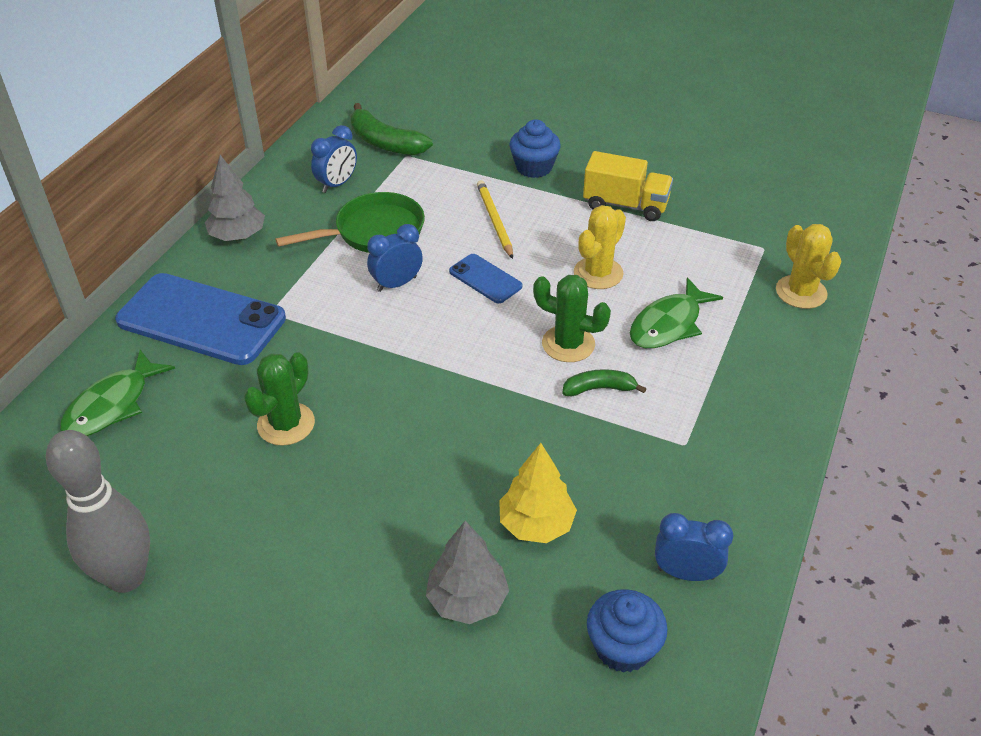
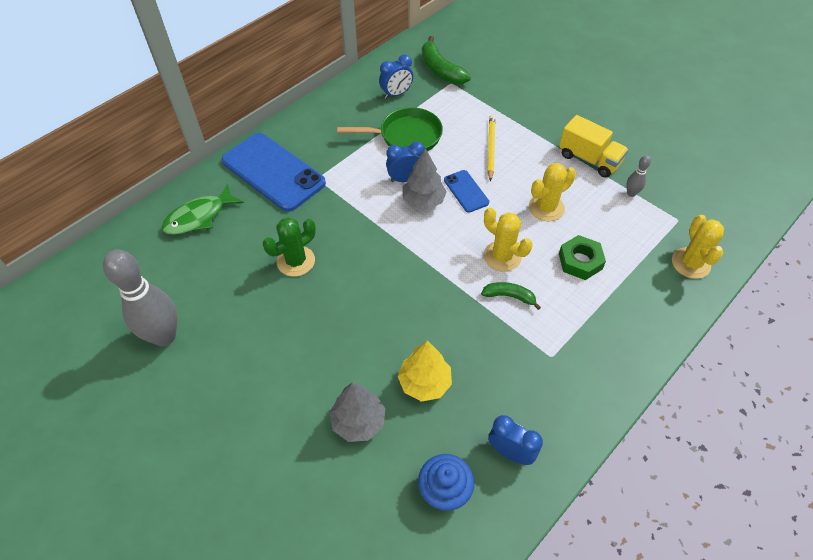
camera: 20 degrees right, 10 degrees up
grey tree [205,155,265,241] -> grey tree moved to [402,148,447,209]
blue cupcake [509,119,561,178] -> none
green cactus [533,275,611,362] -> yellow cactus [484,208,533,272]
green fish [630,278,723,348] -> green nut [559,235,606,280]
none -> grey bowling pin [626,155,651,197]

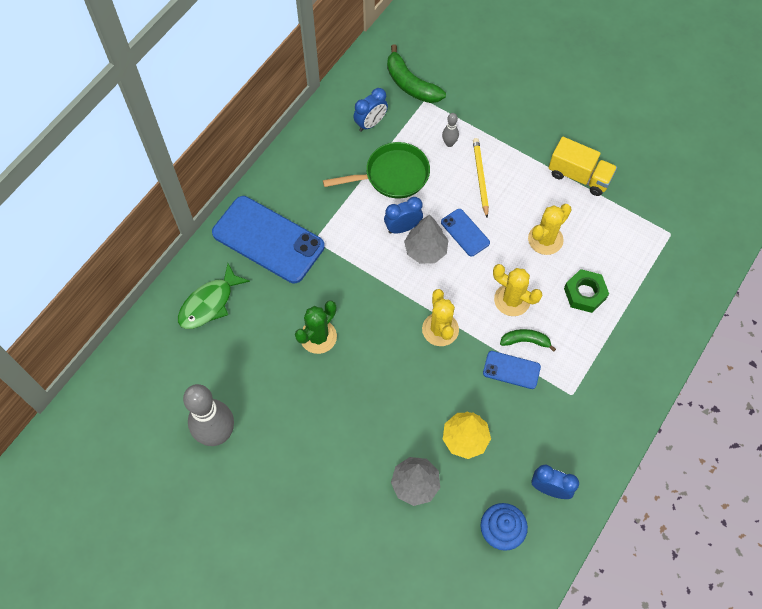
camera: 10 degrees left, 10 degrees up
grey bowling pin [626,155,651,197] -> grey bowling pin moved to [442,113,459,147]
yellow cactus [672,215,724,279] -> yellow cactus moved to [422,289,459,346]
none -> blue phone [483,351,541,389]

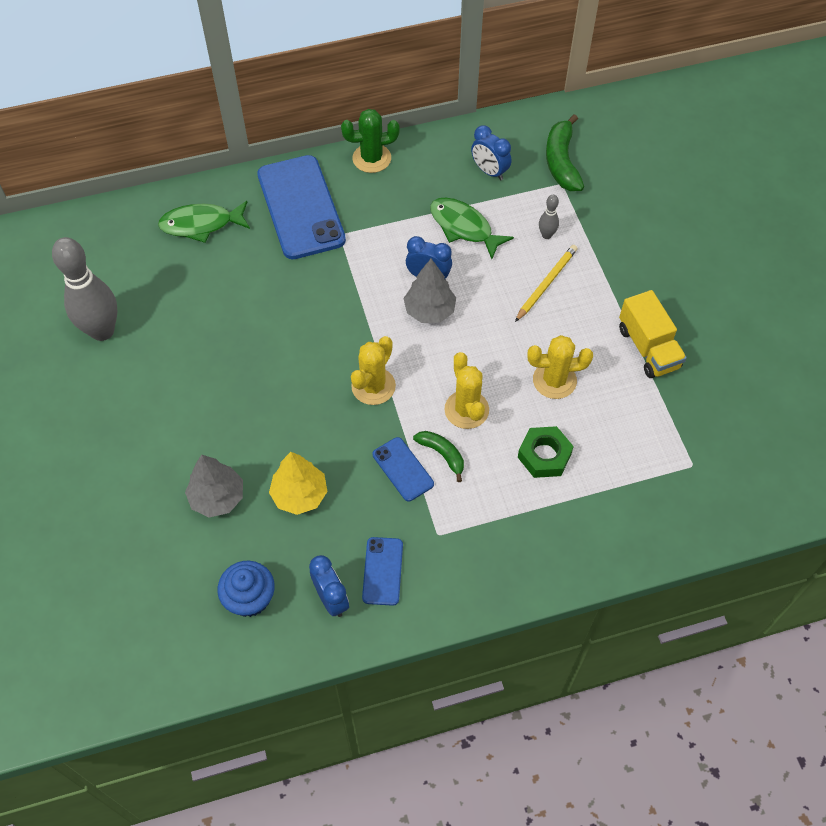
camera: 40 degrees right, 5 degrees down
green cactus [295,301,337,354] -> green cactus moved to [341,109,400,173]
green pan [323,142,430,198] -> green fish [430,198,514,259]
blue clock [354,88,388,132] -> blue clock turned 45 degrees clockwise [471,125,511,181]
blue phone [441,209,490,256] -> blue phone moved to [362,537,403,606]

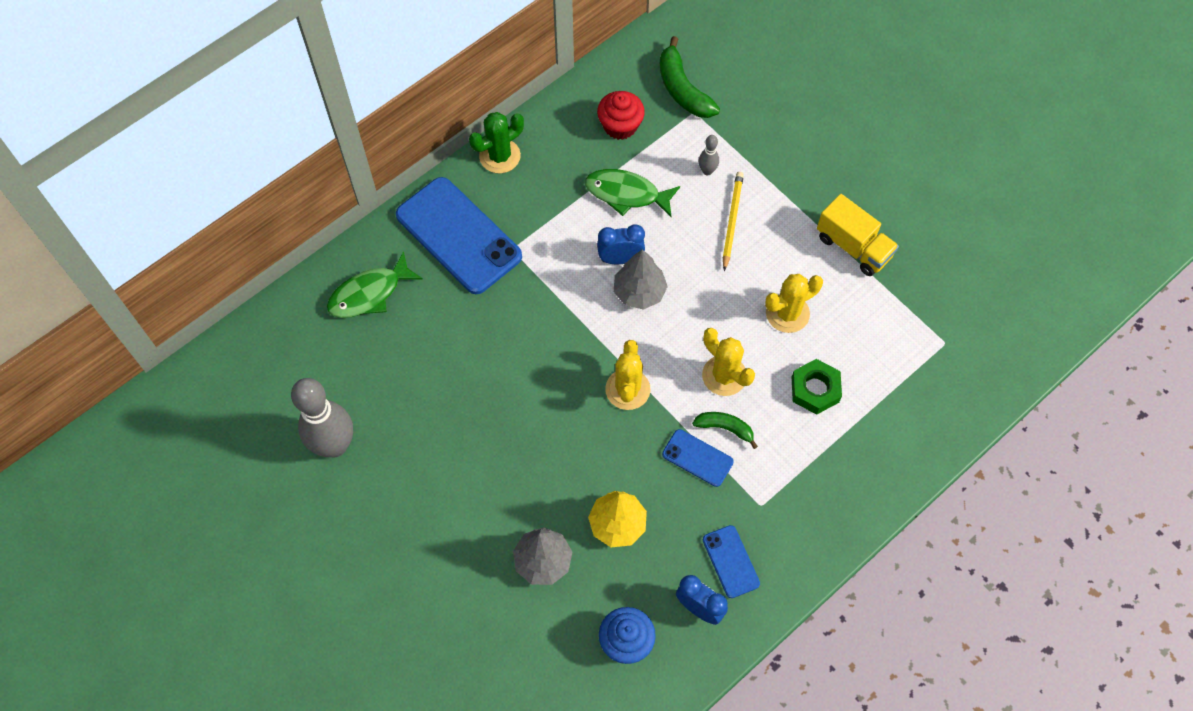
camera: 25 degrees left, 5 degrees up
blue clock [471,125,511,181] -> red cupcake [597,91,645,140]

